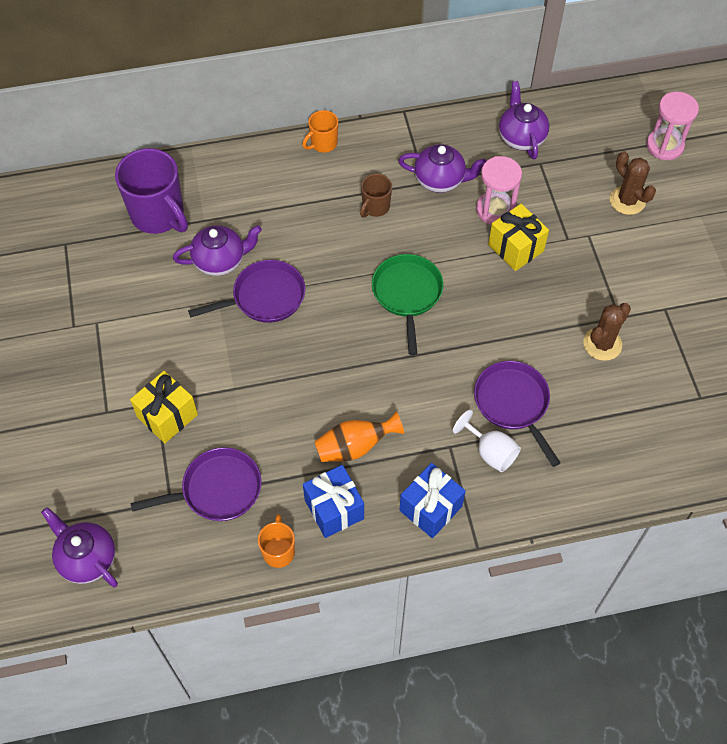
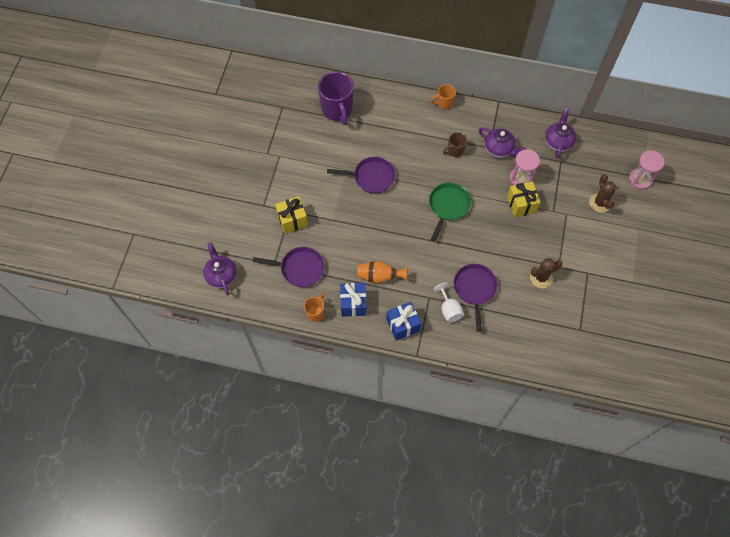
camera: 25 degrees right, 5 degrees up
purple teapot [173,225,262,276] -> none

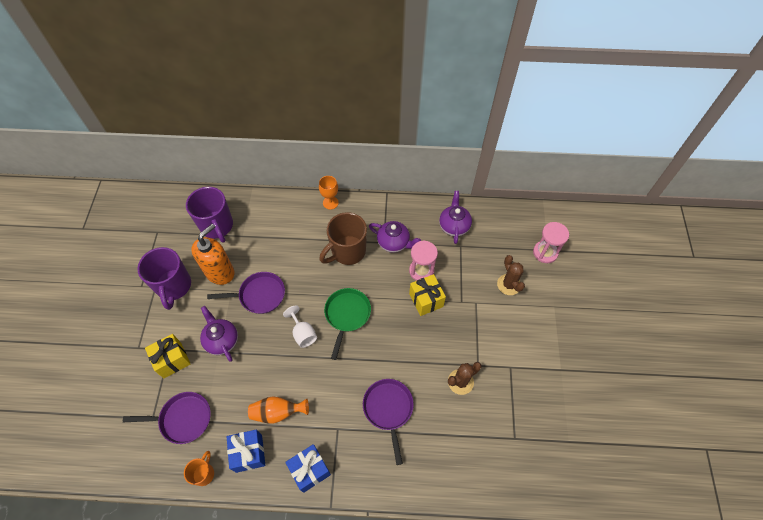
camera: 10 degrees left, 5 degrees down
purple teapot [203,242,237,296] -> purple teapot moved to [200,306,238,362]
orange mug [431,84,456,109] -> orange goblet [319,176,339,210]
white goblet [433,283,464,323] -> white goblet moved to [283,305,317,348]
brown mug [443,132,467,157] -> brown mug [319,212,367,265], size x1.95
none -> purple mug [137,247,191,310]
none -> orange soap dispenser [191,224,235,285]

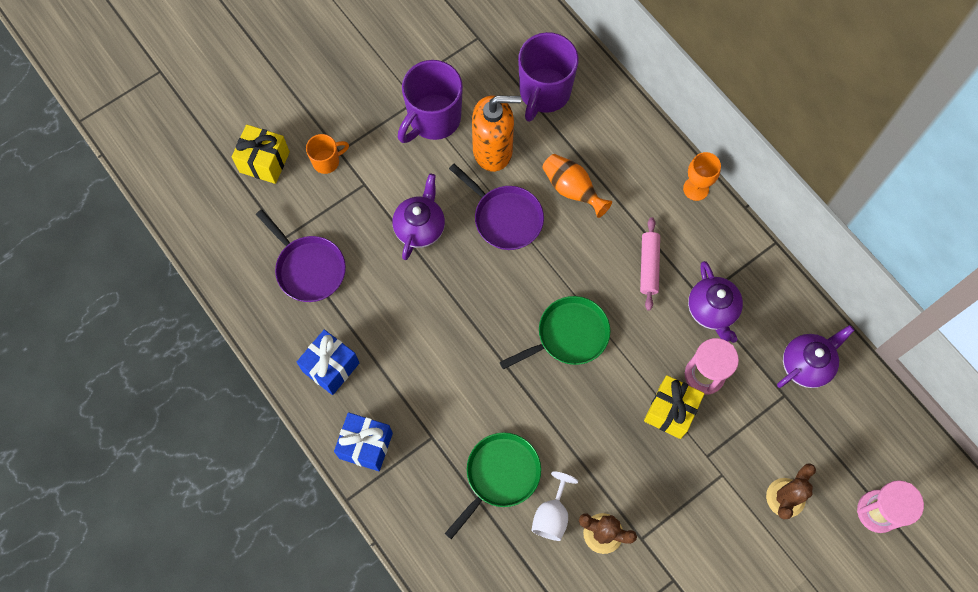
camera: 50 degrees right, 10 degrees up
yellow gift [145,334,191,378] -> yellow gift moved to [232,124,290,184]
orange mug [184,451,214,486] -> orange mug moved to [306,134,349,174]
orange vase [248,396,309,423] -> orange vase moved to [542,154,612,218]
white goblet [283,305,317,348] -> white goblet moved to [531,471,578,541]
brown mug [319,212,367,265] -> pink rolling pin [640,217,660,311]
purple pan [363,379,414,465] -> green pan [445,432,541,539]

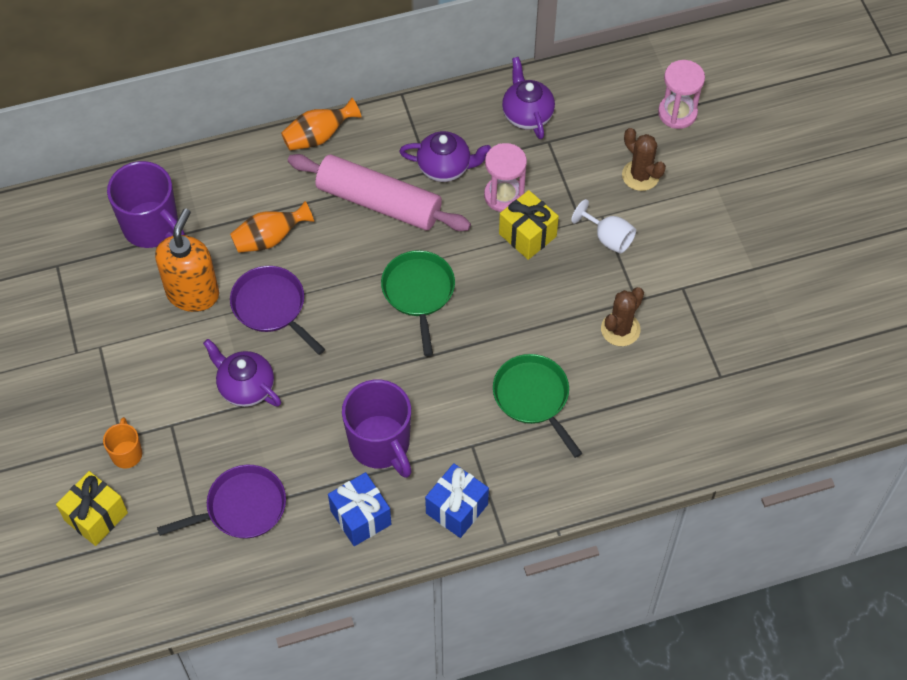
camera: 70 degrees left, 10 degrees down
purple mug [398,60,463,143] -> purple mug moved to [342,379,412,478]
purple pan [449,163,544,250] -> purple pan turned 105 degrees counterclockwise [230,266,325,355]
white goblet [531,471,578,541] -> white goblet moved to [571,199,636,254]
pink rolling pin [640,217,660,311] -> pink rolling pin [288,154,471,231], size x1.97
orange goblet [683,152,721,201] -> orange vase [281,98,361,150]

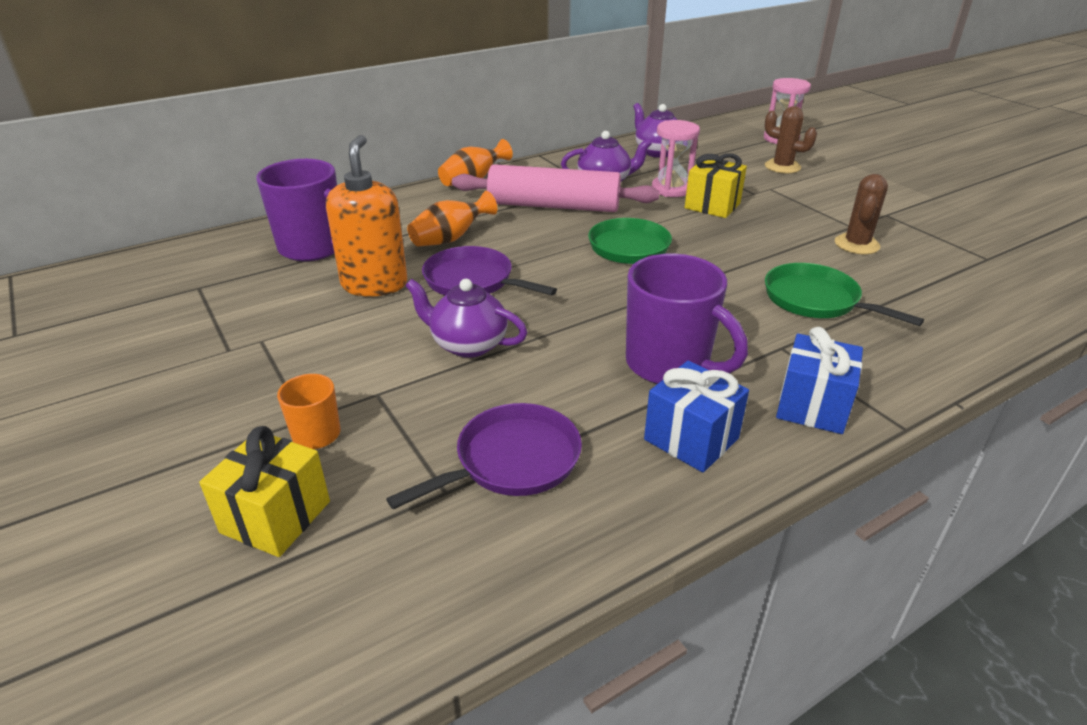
camera: 15 degrees left, 25 degrees down
white goblet [571,199,636,254] -> none

